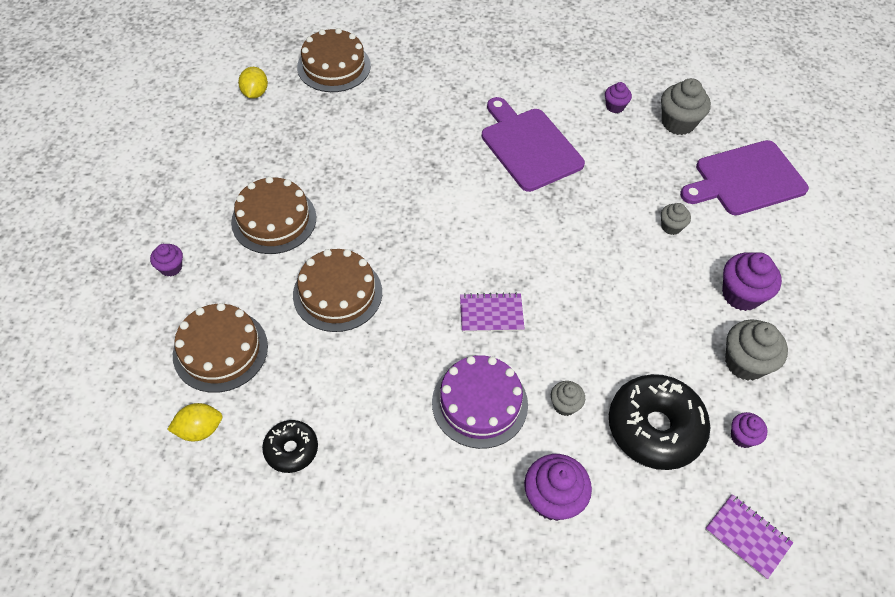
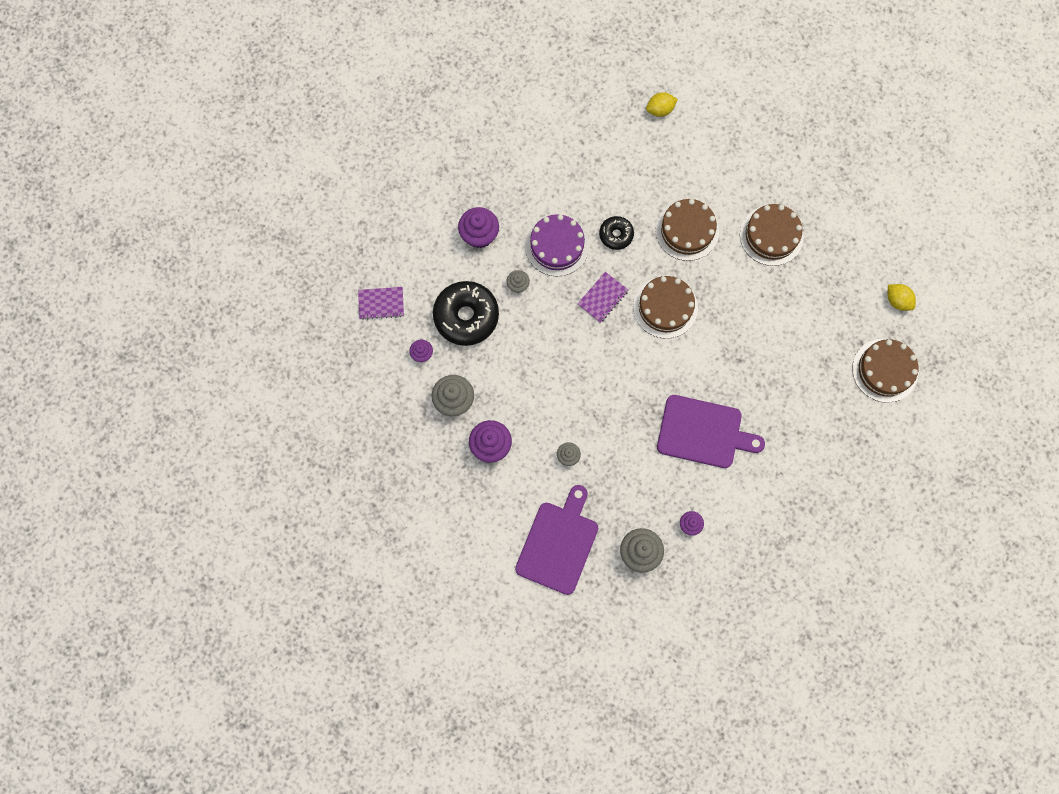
camera: 135 degrees right, 20 degrees up
purple cupcake [150,244,183,277] -> none
yellow lemon [167,403,222,441] -> yellow lemon turned 45 degrees clockwise [646,92,678,117]
brown cake [173,303,268,393] -> brown cake moved to [633,276,698,339]
black donut [262,420,318,473] -> black donut moved to [599,216,634,250]

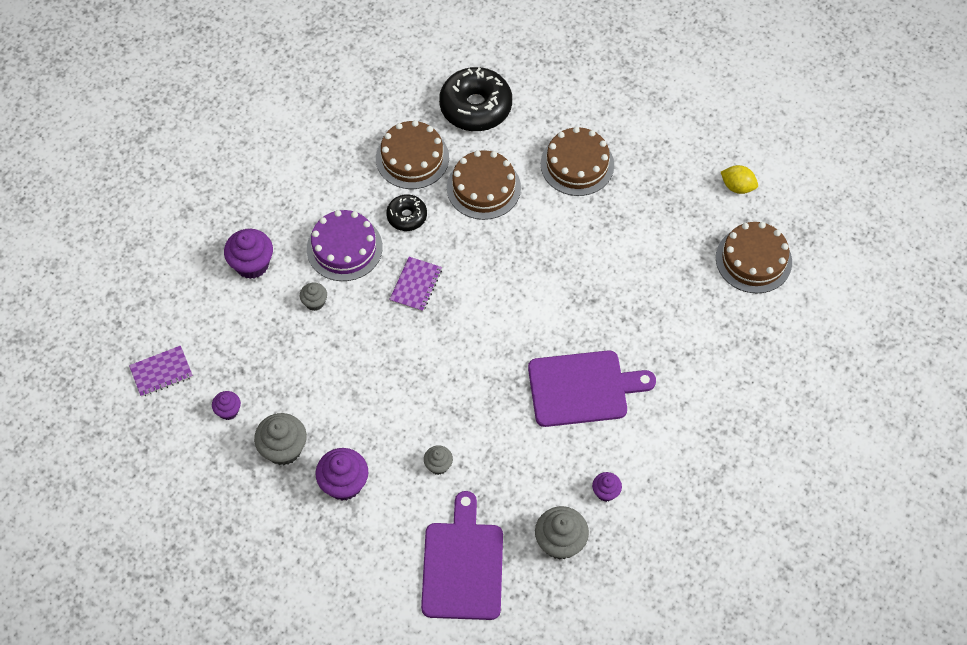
camera: 20 degrees left, 15 degrees down
black donut [433,281,499,346] -> black donut moved to [439,67,512,131]
brown cake [633,276,698,339] -> brown cake moved to [376,120,449,189]
yellow lemon [646,92,678,117] -> none

